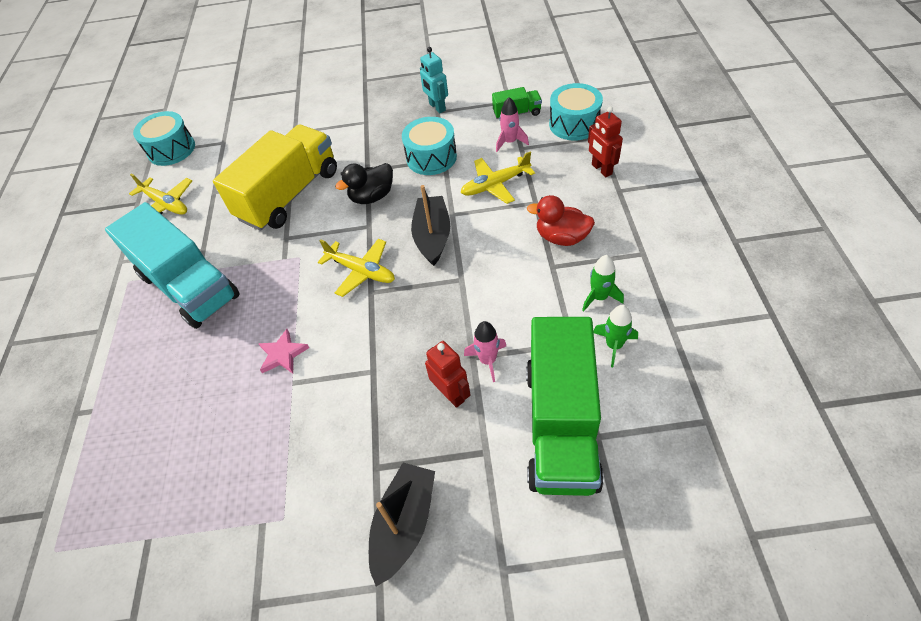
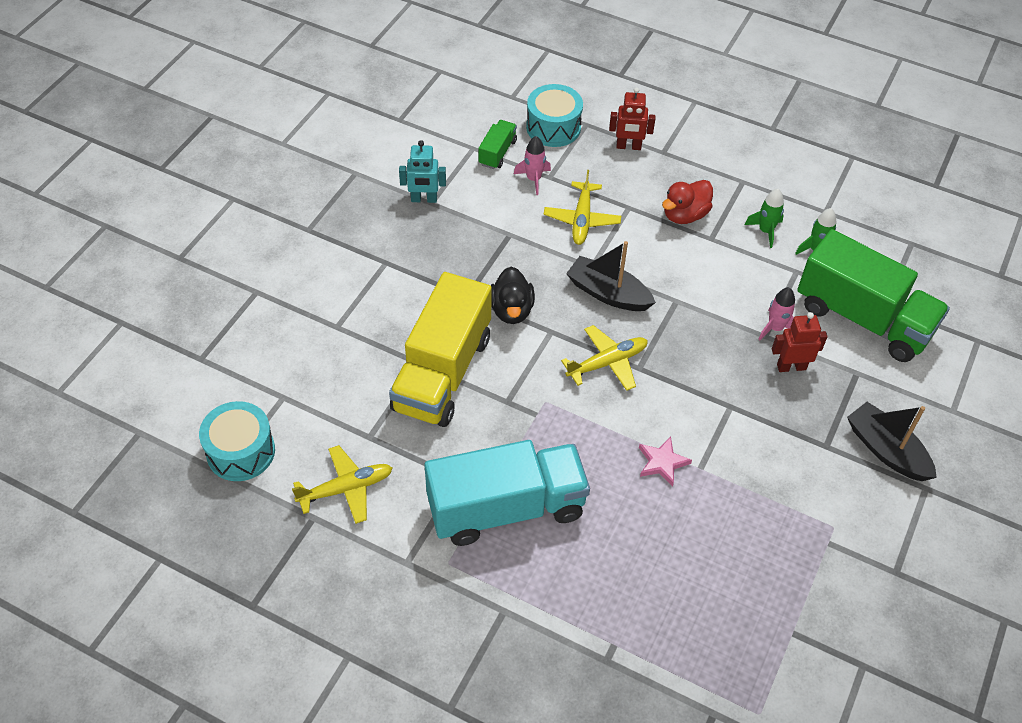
camera: 65 degrees left, 0 degrees up
yellow truck [213,125,337,231] -> yellow truck turned 135 degrees counterclockwise [389,272,492,427]
turquoise drum [402,117,457,175] -> none

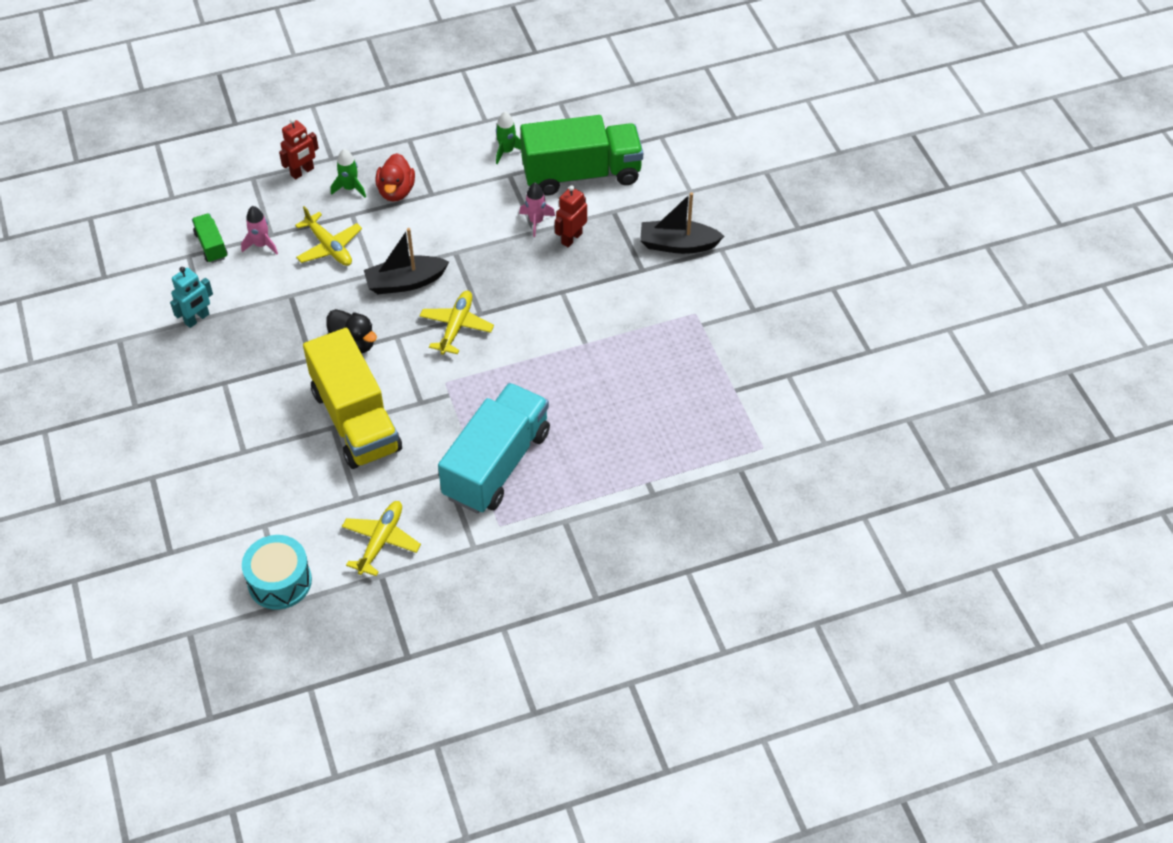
camera: 45 degrees left, 0 degrees up
turquoise drum [526,84,583,147] -> none
pink star [639,436,692,487] -> none
green rocket [744,189,784,248] -> green rocket moved to [331,149,366,198]

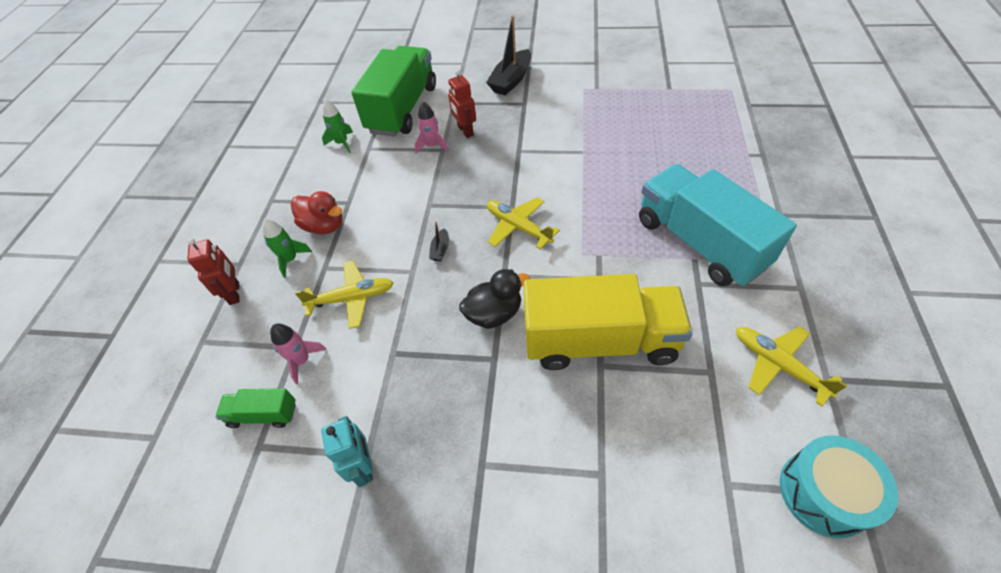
camera: 60 degrees left, 0 degrees up
black boat [364,228,449,294] -> black boat [429,221,449,261], size x0.45

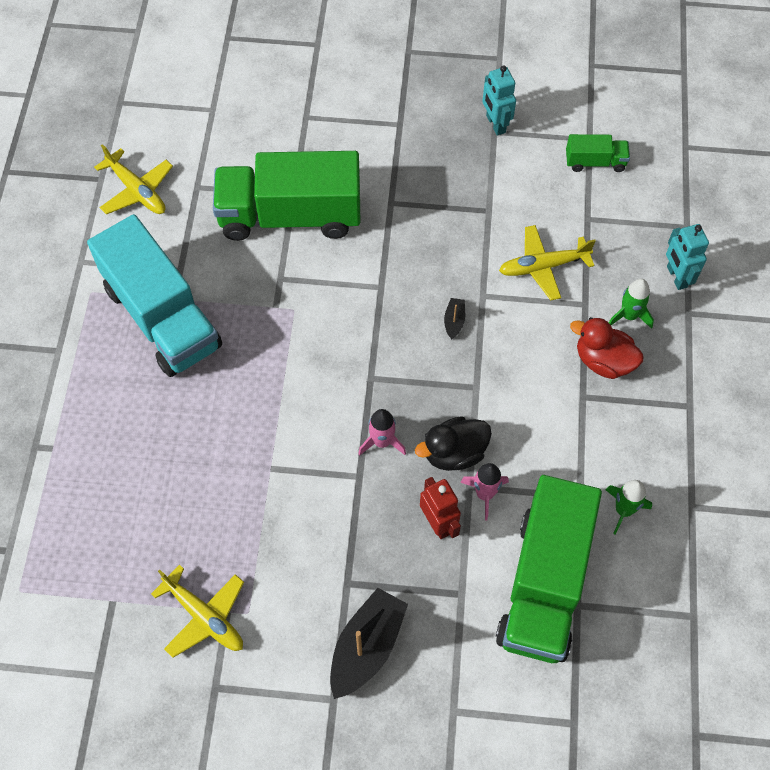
camera: 175 degrees right, 10 degrees up
red robot [187,238,239,305] -> turquoise robot [666,224,709,290]
pink rocket [270,323,327,384] -> pink rocket moved to [358,409,406,456]
black duck [459,269,530,329] -> black duck moved to [415,416,492,471]
yellow plane [487,197,560,250] -> yellow plane moved to [151,565,244,658]
yellow truck [523,274,693,370] -> green truck [213,151,360,241]
turquoise drum [780,435,898,539] -> none

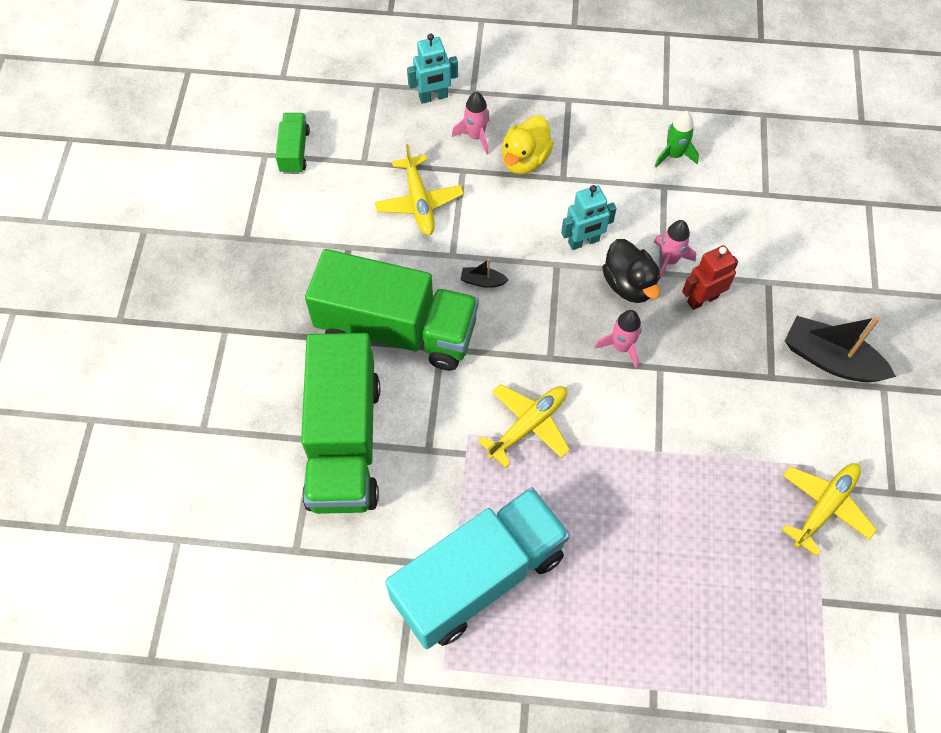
camera: 90 degrees left, 0 degrees up
yellow plane [94,144,173,215] -> yellow plane moved to [478,384,570,468]
turquoise robot [482,65,516,135] -> turquoise robot moved to [561,185,617,250]
green truck [496,475,602,663] -> green truck moved to [305,249,479,371]
red duck [570,317,644,379] -> yellow duck [502,115,554,174]
green rocket [609,279,654,329] -> pink rocket [452,92,490,154]

